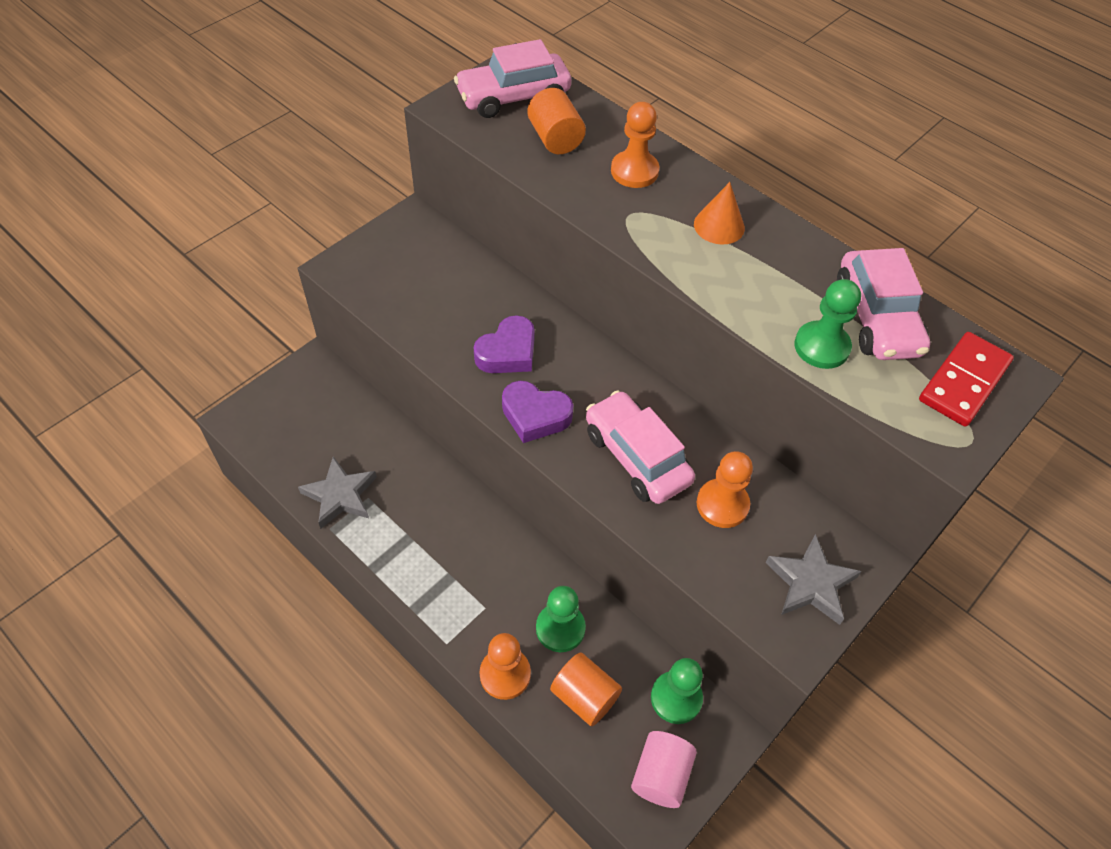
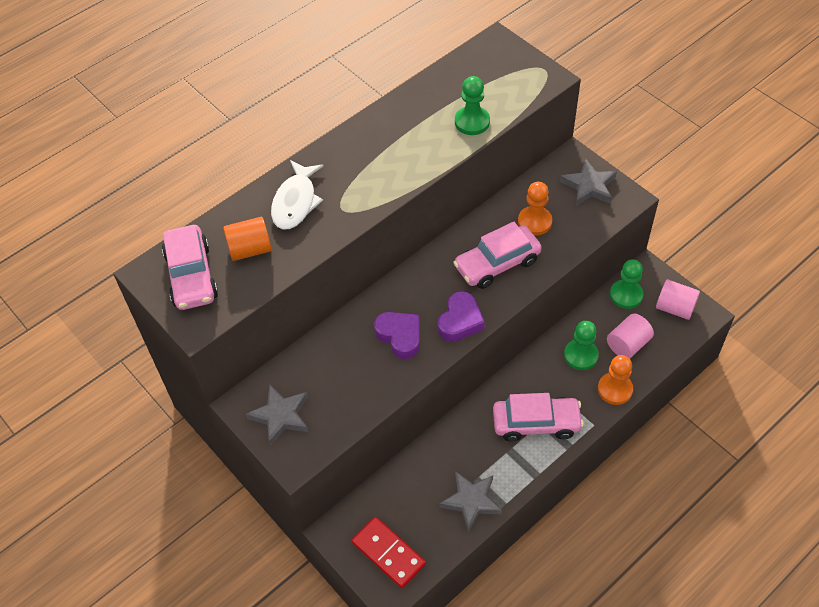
camera: 80 degrees left, 0 degrees up
orange cylinder [550,653,622,726] -> pink cylinder [607,313,654,359]
orange pawn [611,102,660,188] -> white fish [271,160,324,230]
orange cone [694,182,745,245] -> none
pink car [837,248,930,360] -> pink car moved to [493,393,584,442]
red domino [919,332,1014,427] -> red domino moved to [352,517,426,588]
none -> grey star [246,384,309,446]

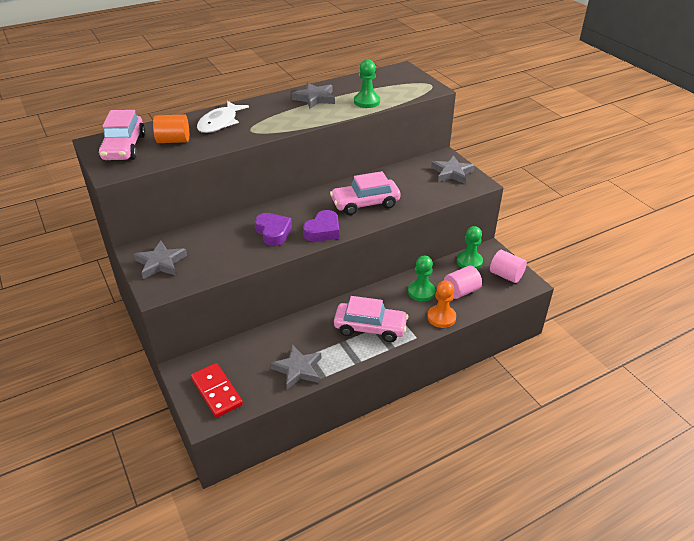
camera: 10 degrees right, 15 degrees down
orange pawn [518,182,552,236] -> none
none -> grey star [292,82,335,109]

